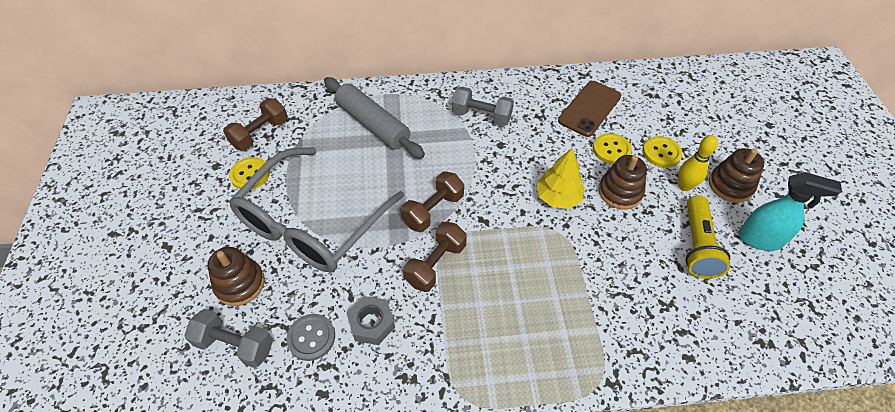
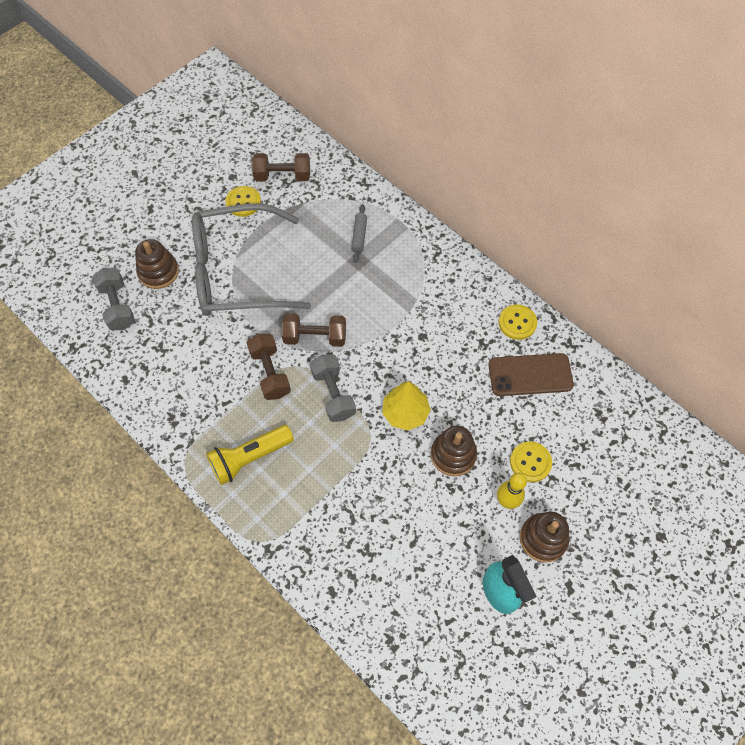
camera: 50 degrees right, 10 degrees up
grey button [287,314,335,361] -> none
grey rolling pin [324,77,425,159] -> grey rolling pin [351,204,367,263], size x0.48
grey nut [347,296,395,345] -> none
brown dumbbell [403,222,467,292] -> brown dumbbell turned 75 degrees clockwise [247,334,291,400]
grey dumbbell [452,87,514,126] -> grey dumbbell moved to [310,354,356,422]
yellow button [593,133,632,164] -> yellow button moved to [499,304,537,340]
yellow flashlight [685,195,730,279] -> yellow flashlight moved to [206,425,294,485]

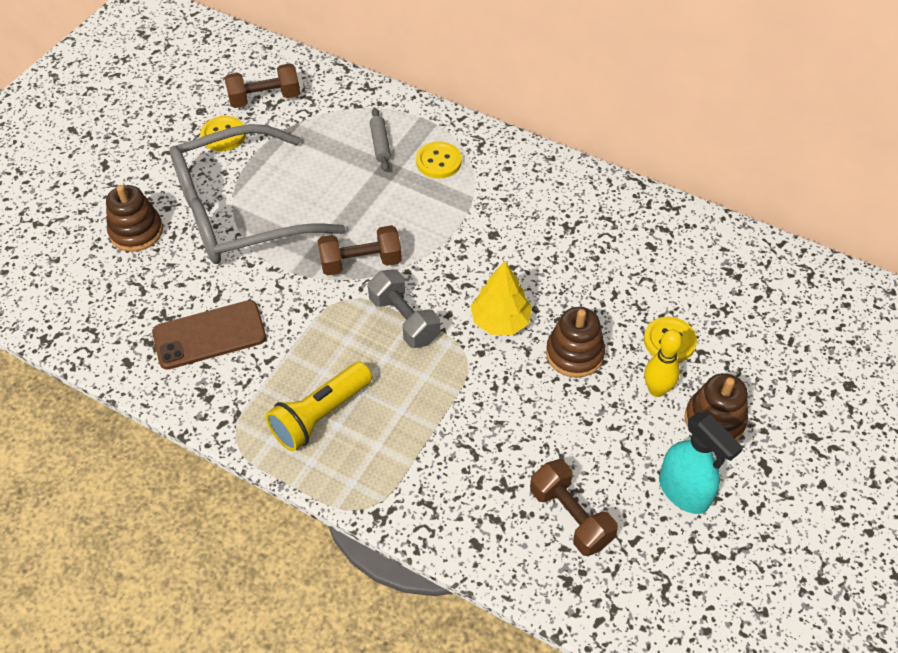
camera: 15 degrees left, 10 degrees down
grey dumbbell [92,268,135,330] -> none
brown dumbbell [247,334,291,400] -> brown dumbbell moved to [530,459,618,556]
brown phone [488,353,574,396] -> brown phone moved to [152,300,266,370]
yellow button [499,304,537,340] -> yellow button moved to [416,142,462,178]

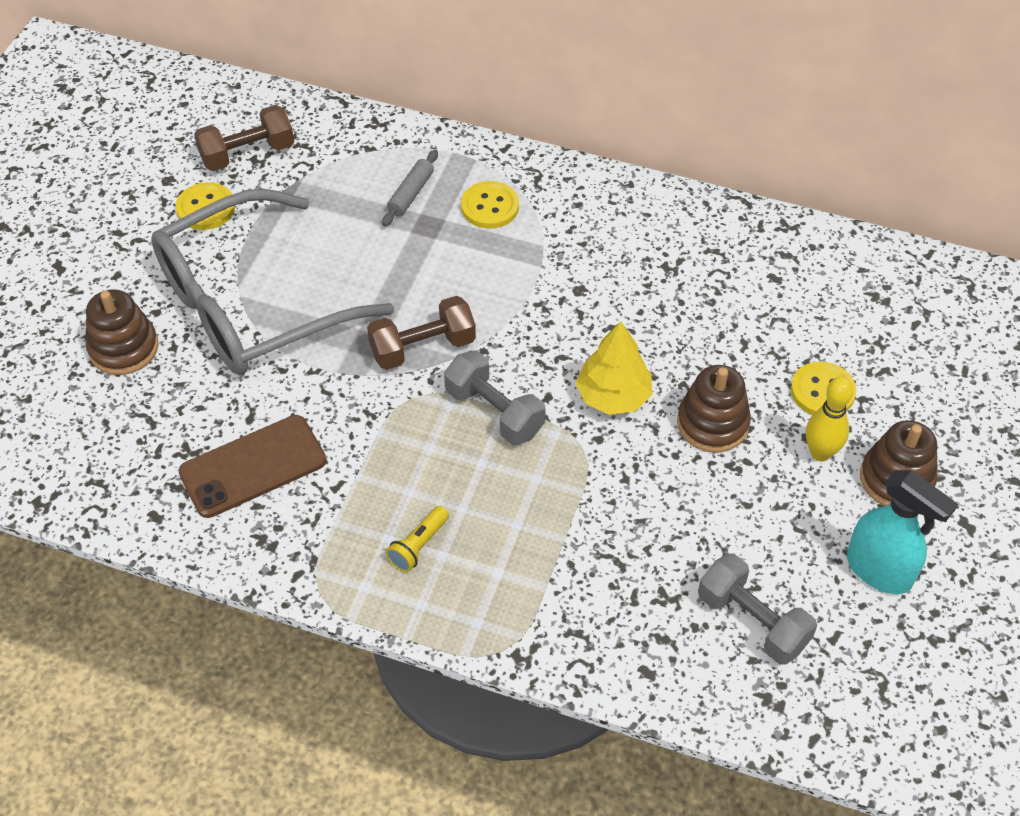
camera: 10 degrees left, 0 degrees up
yellow flashlight [266,362,372,451] -> yellow flashlight [386,506,449,572], size x0.54
grey rolling pin [370,108,391,172] -> grey rolling pin turned 45 degrees clockwise [382,150,438,226]
brown dumbbell [530,459,618,556] -> grey dumbbell [698,554,817,665]

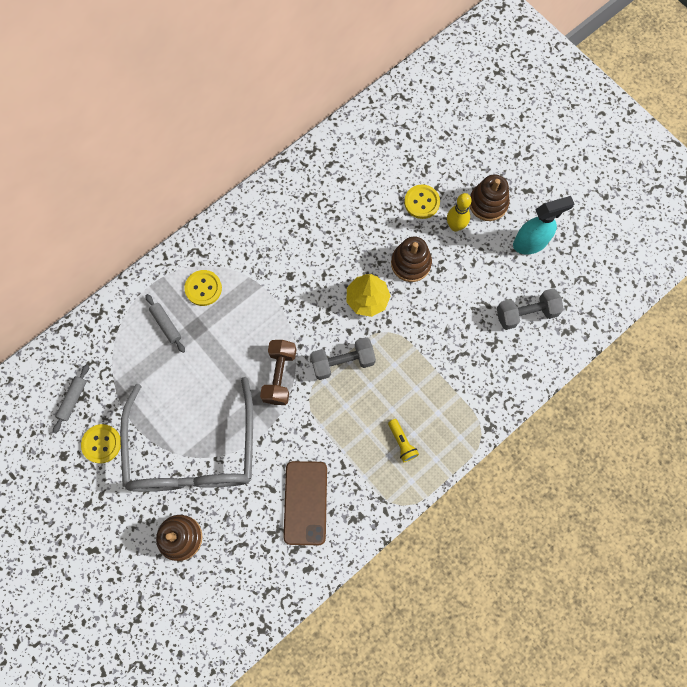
camera: 60 degrees left, 20 degrees up
brown dumbbell [194,105,294,171] -> grey rolling pin [53,364,89,434]

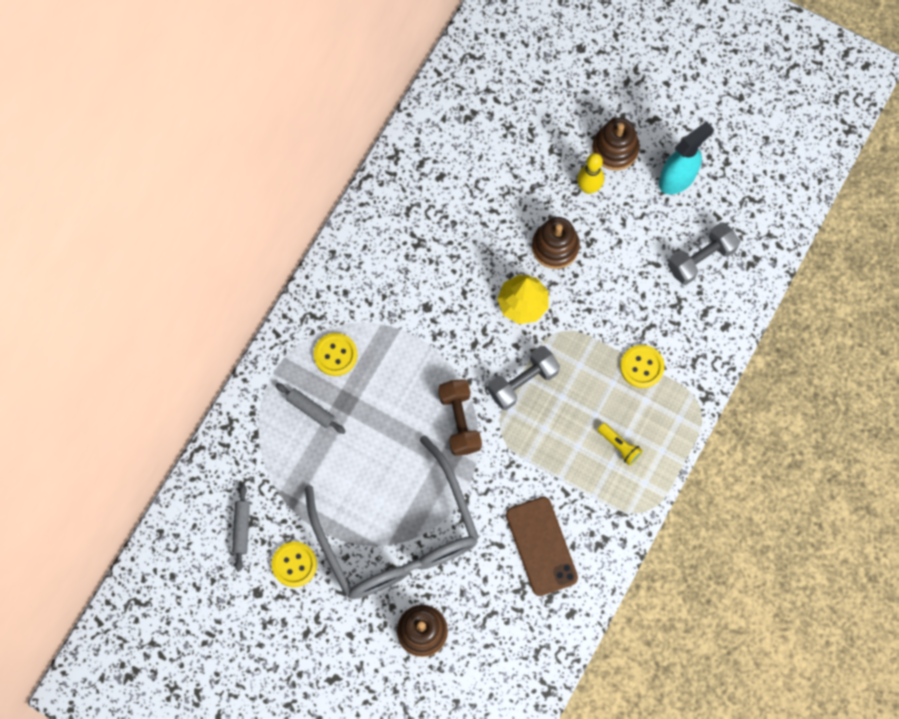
camera: 20 degrees left, 0 degrees up
yellow button [404,185,440,219] -> yellow button moved to [620,345,664,388]

